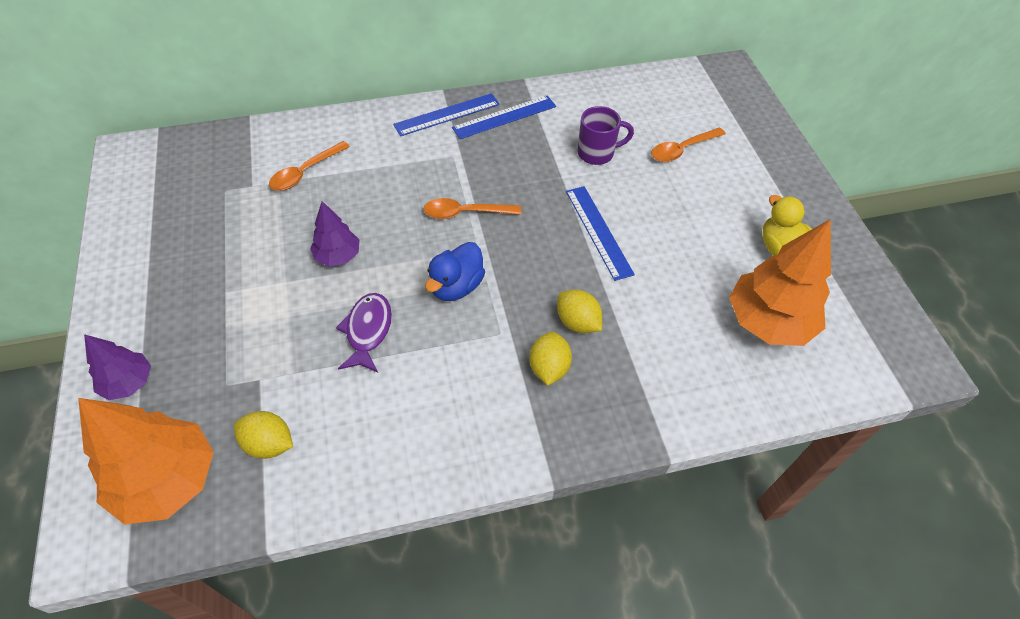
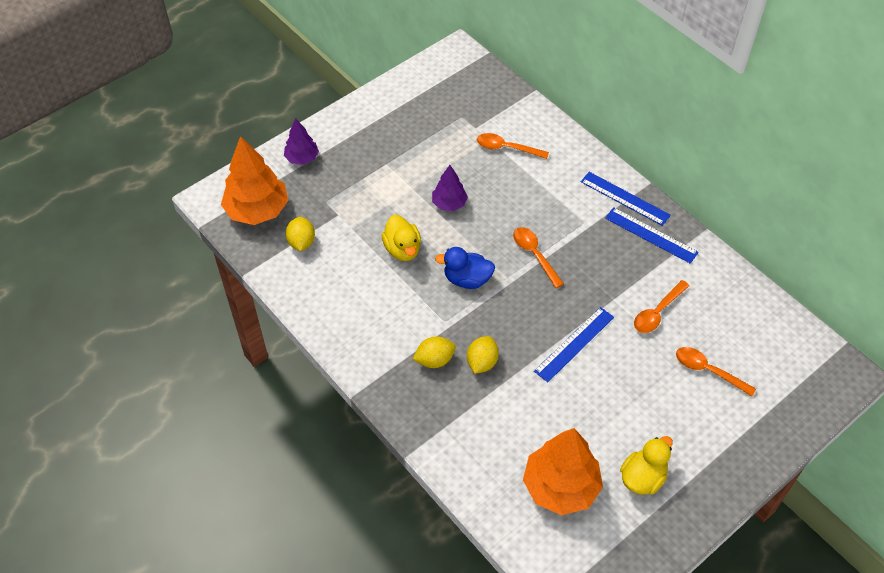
camera: 65 degrees right, 0 degrees up
purple fish [336,293,392,373] -> yellow duck [382,215,421,261]
purple mug [578,106,634,165] -> orange spoon [634,280,689,333]

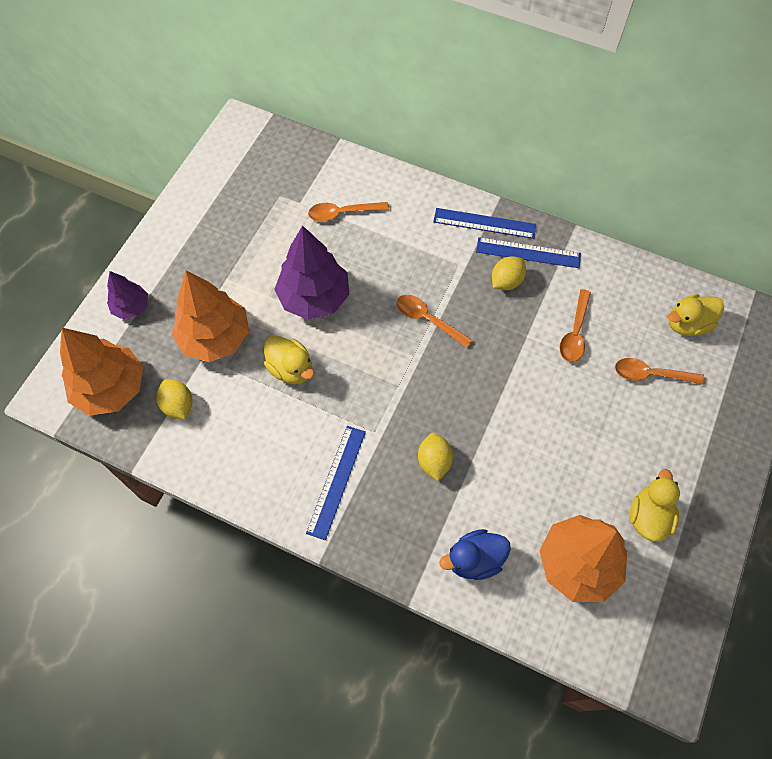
camera: 25 degrees left, 10 degrees up
yellow lemon [413,337,456,368] -> yellow lemon moved to [492,256,526,290]
purple tree [432,165,468,211] -> purple tree [274,225,349,320], size x1.82
blue duck [435,247,495,289] -> blue duck moved to [440,529,511,580]
blue ruler [534,307,614,382] -> blue ruler moved to [306,426,366,540]
none -> orange tree [172,270,249,362]
none -> yellow duck [668,294,724,336]

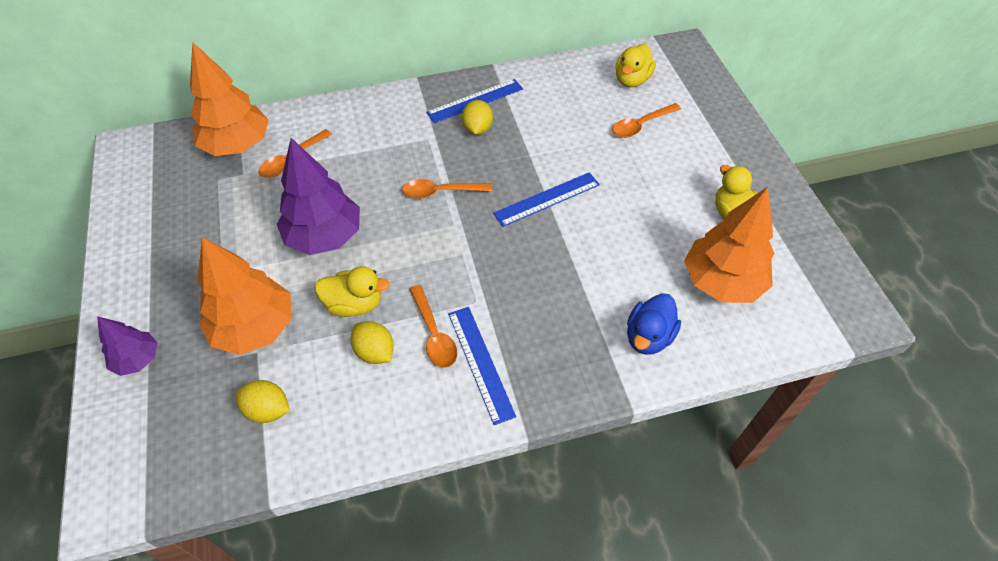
camera: 40 degrees left, 10 degrees down
orange tree [60,328,143,416] -> orange tree moved to [190,42,269,156]
yellow lemon [418,433,453,481] -> yellow lemon moved to [351,321,394,364]
blue ruler [433,208,536,239] -> blue ruler moved to [493,172,600,227]
orange spoon [560,289,591,362] -> orange spoon moved to [409,285,457,368]

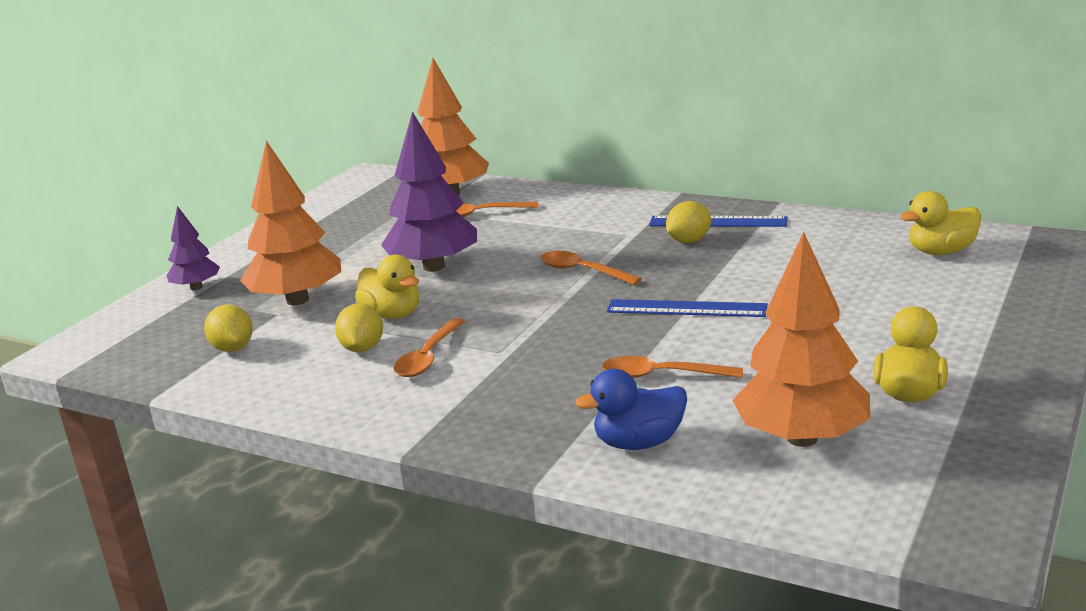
camera: 45 degrees right, 30 degrees down
blue ruler [448,307,516,425] -> none
orange spoon [612,103,681,138] -> orange spoon moved to [602,356,743,378]

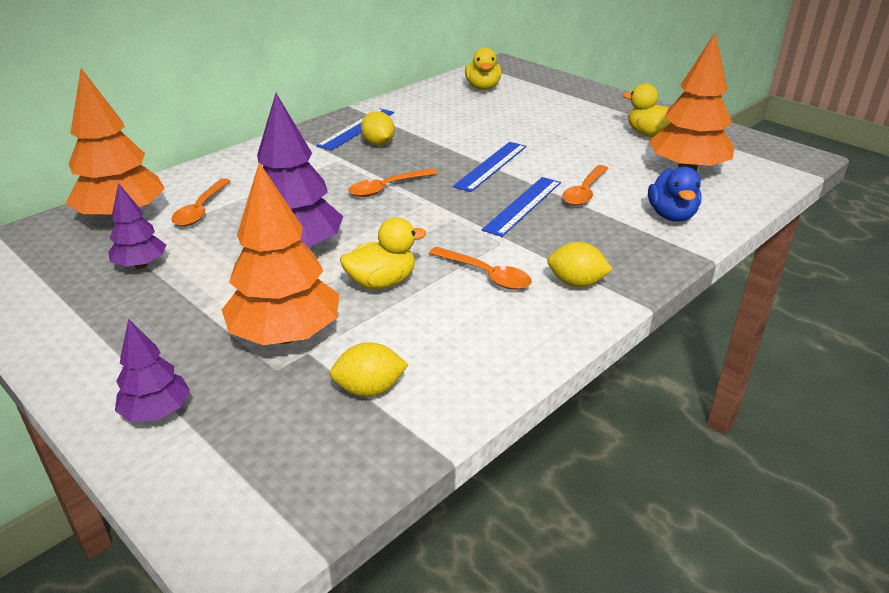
camera: 75 degrees left, 10 degrees up
yellow lemon [335,303,383,352] -> yellow lemon moved to [547,242,613,287]
none -> purple tree [108,183,166,269]
none -> blue ruler [482,177,561,237]

